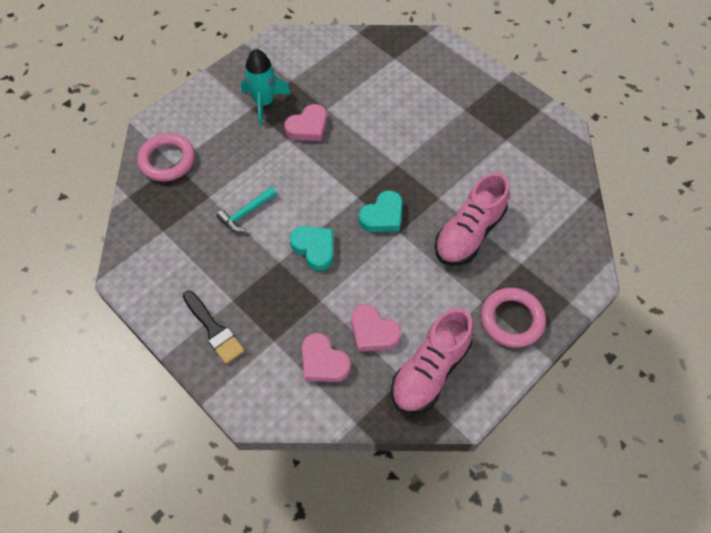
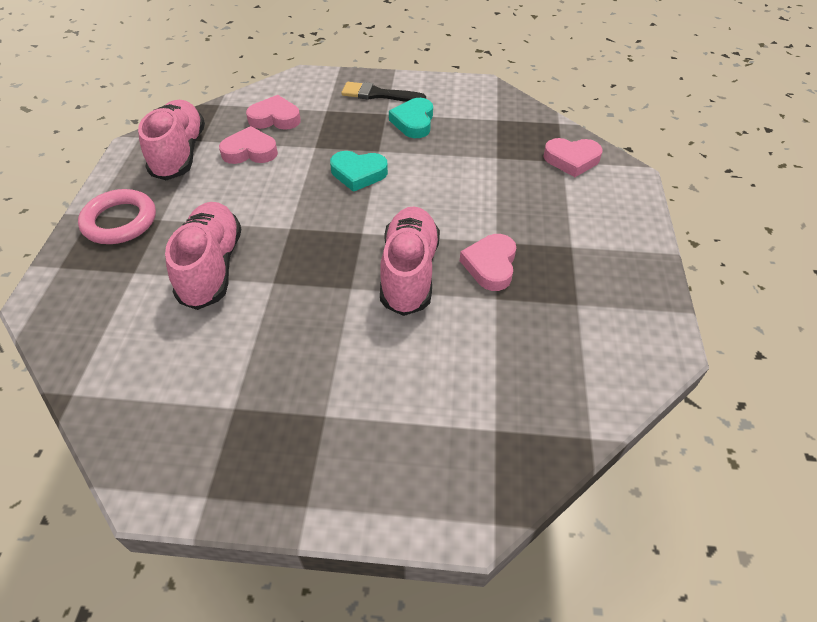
camera: 140 degrees right, 10 degrees down
pink ring [137,133,195,182] -> pink heart [543,138,603,177]
turquoise hammer [216,187,277,232] -> none
turquoise rocket [241,49,291,125] -> none
turquoise heart [359,190,403,232] -> turquoise heart moved to [389,98,433,138]
none -> pink shoe [380,206,440,316]

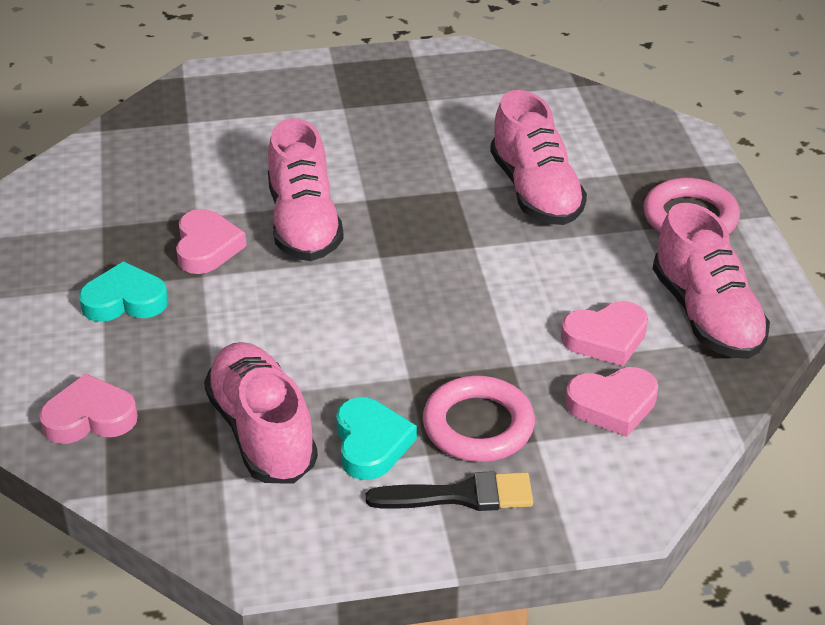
camera: 165 degrees right, 10 degrees down
turquoise heart [330,151,388,192] -> turquoise heart moved to [79,261,168,322]
none -> pink shoe [204,342,318,483]
none -> pink ring [423,376,535,462]

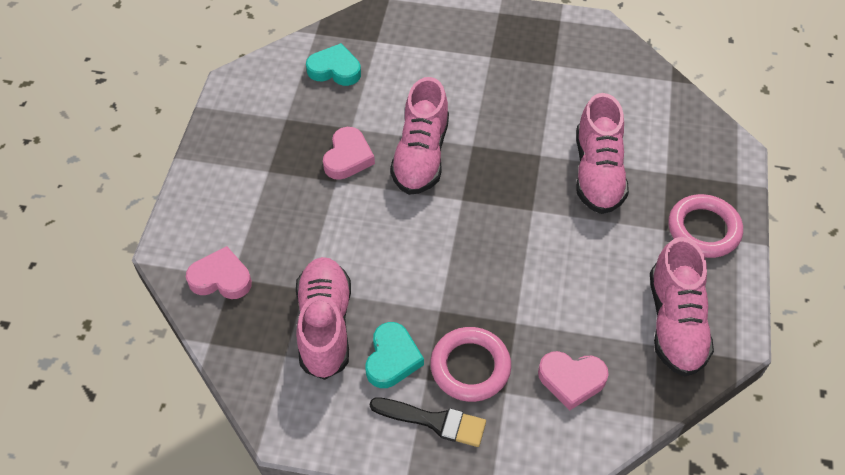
camera: 20 degrees right, 15 degrees up
turquoise heart [79,261,168,322] -> turquoise heart moved to [306,43,361,86]
pink heart [561,301,648,366] -> none

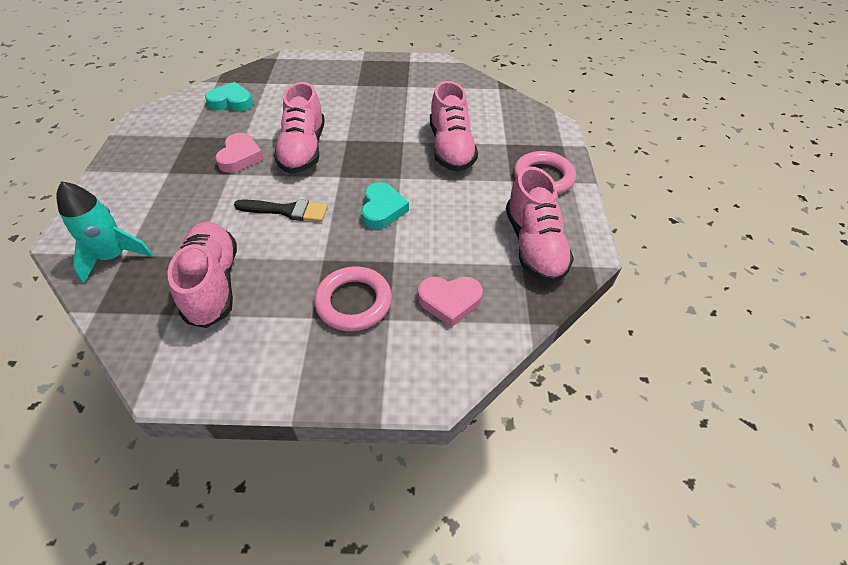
camera: 10 degrees left, 5 degrees down
pink heart [186,246,252,299] -> turquoise rocket [56,181,154,284]
turquoise heart [366,322,424,388] -> turquoise heart moved to [361,182,409,229]
black brush [370,397,486,447] -> black brush moved to [234,199,328,222]

